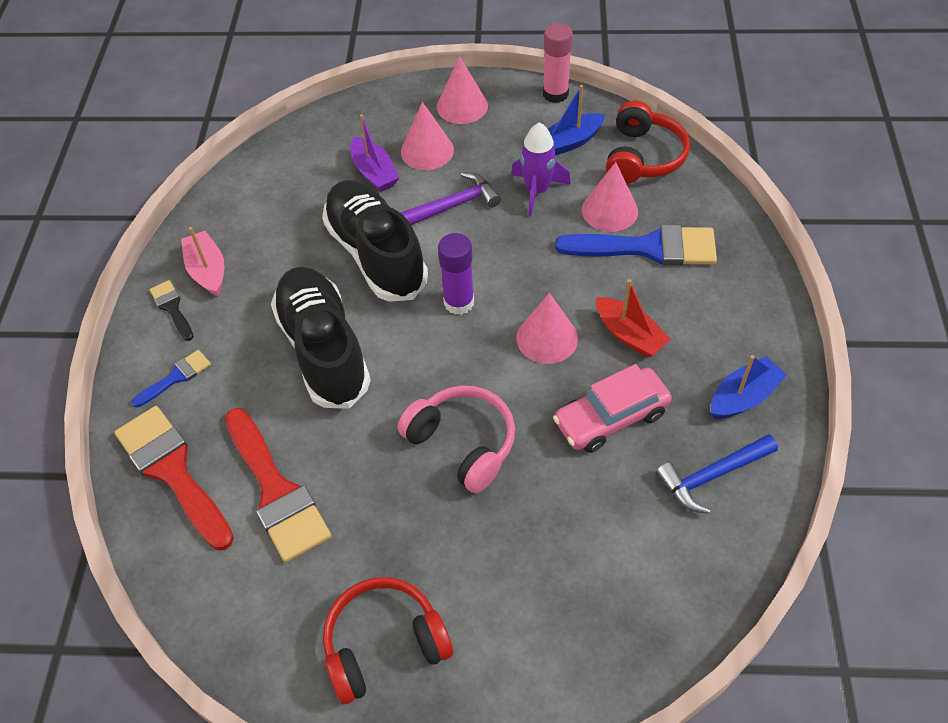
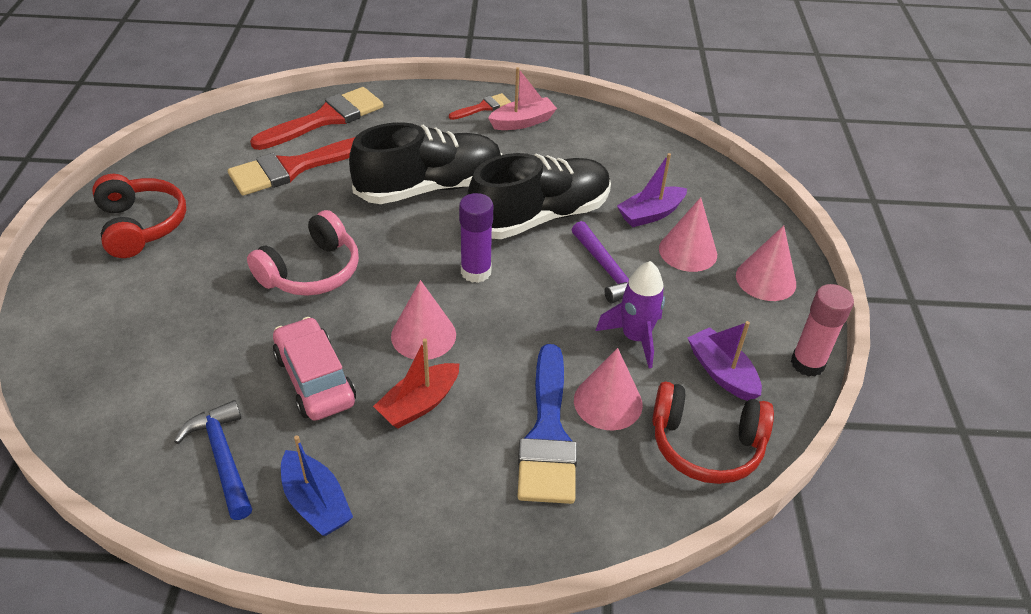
camera: 85 degrees right, 10 degrees down
blue brush [131,350,211,407] -> none
black brush [150,280,194,341] -> red brush [449,93,511,120]
blue boat [548,85,605,156] -> purple boat [687,321,762,401]

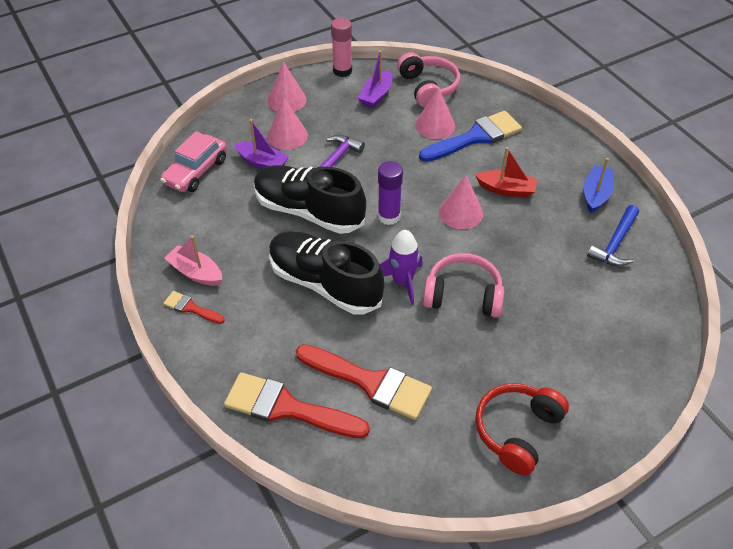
camera: 120 degrees left, 5 degrees up
pink car [273,317,356,421] -> pink car moved to [160,131,227,192]
purple rocket [596,261,665,368] -> purple rocket moved to [380,230,423,305]
red headphones [652,382,774,484] -> pink headphones [397,52,460,107]

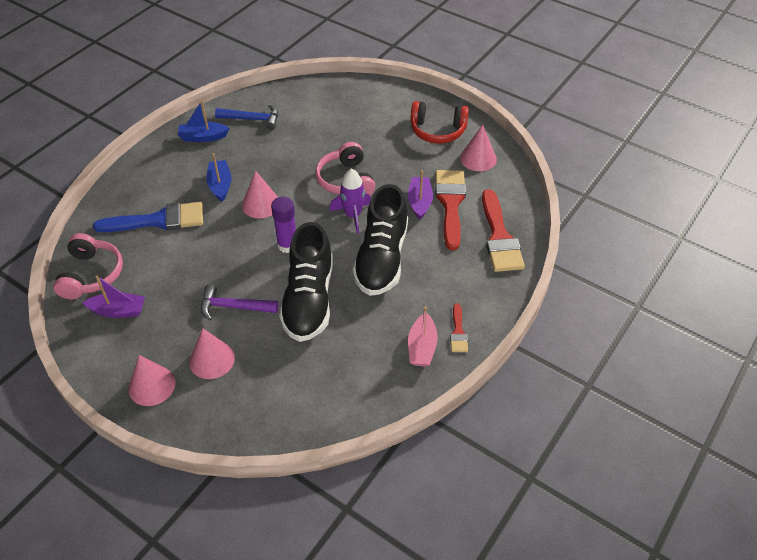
camera: 115 degrees left, 0 degrees up
pink car [160,131,227,192] -> none
purple boat [234,119,289,169] -> purple boat moved to [408,170,433,220]
pink glue stick [331,18,352,77] -> none
pink headphones [397,52,460,107] -> pink headphones turned 135 degrees clockwise [53,233,123,299]
pink cone [415,87,455,139] -> pink cone moved to [460,125,497,171]
blue brush [419,111,522,162] -> blue brush turned 135 degrees clockwise [93,202,203,232]
red boat [476,147,537,198] -> blue boat [206,153,232,202]

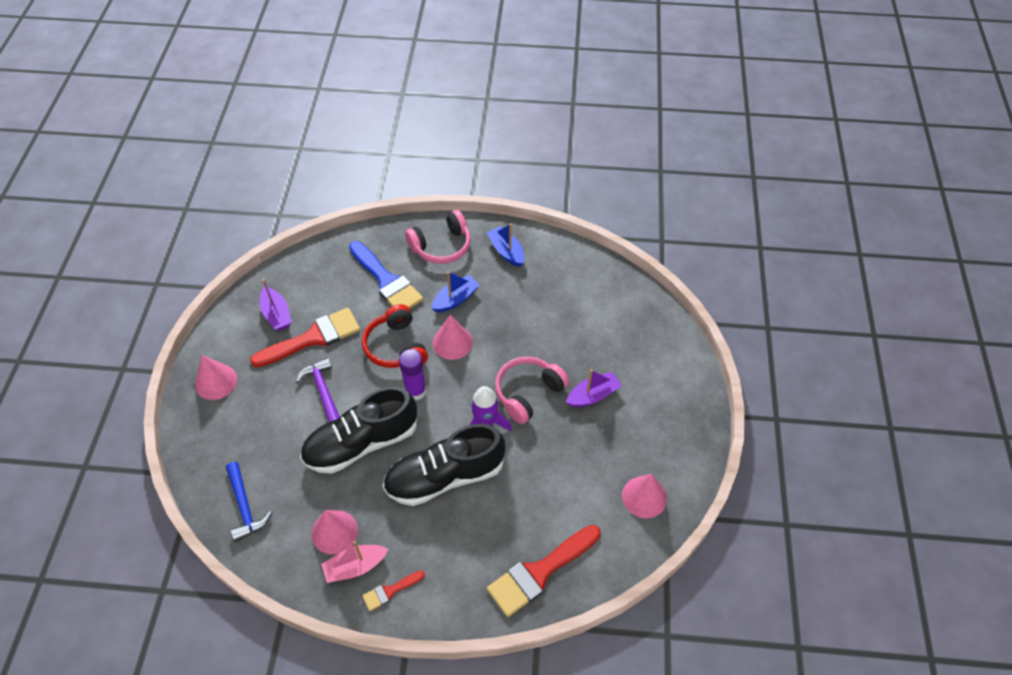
camera: 60 degrees right, 5 degrees up
pink headphones [53,233,123,299] -> pink headphones moved to [405,210,471,264]
pink cone [189,329,235,379] -> pink cone moved to [311,510,358,554]
blue hammer [215,104,278,130] -> blue hammer moved to [226,462,272,542]
purple boat [408,170,433,220] -> purple boat moved to [566,369,622,407]
red headphones [411,101,469,144] -> red headphones moved to [362,304,428,368]
red brush [435,170,466,250] -> red brush moved to [250,308,360,367]

